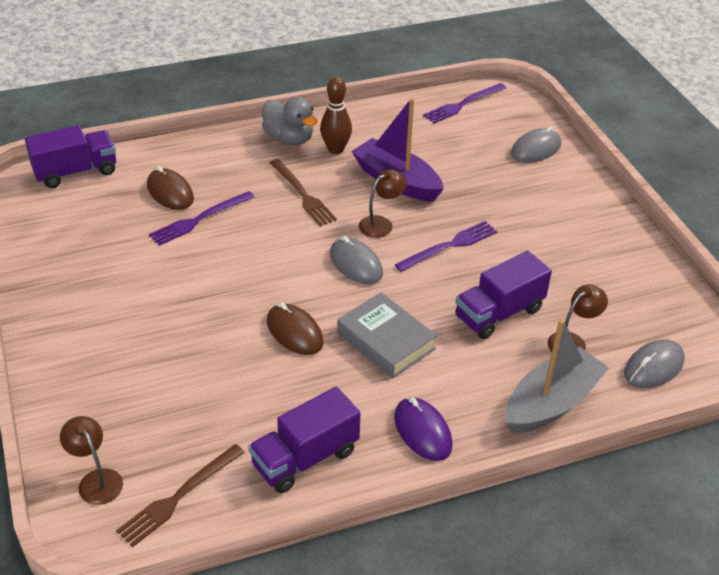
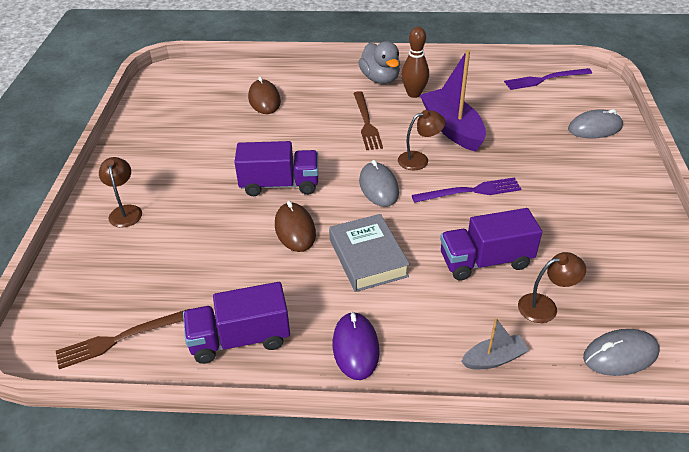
camera: 25 degrees right, 0 degrees up
purple truck [25,125,116,188] -> purple truck moved to [234,141,318,196]
brown lamp [60,416,123,505] -> brown lamp moved to [99,157,142,228]
purple fork [149,191,255,246] -> none
grey boat [505,319,609,433] -> grey boat [461,318,529,369], size x0.51

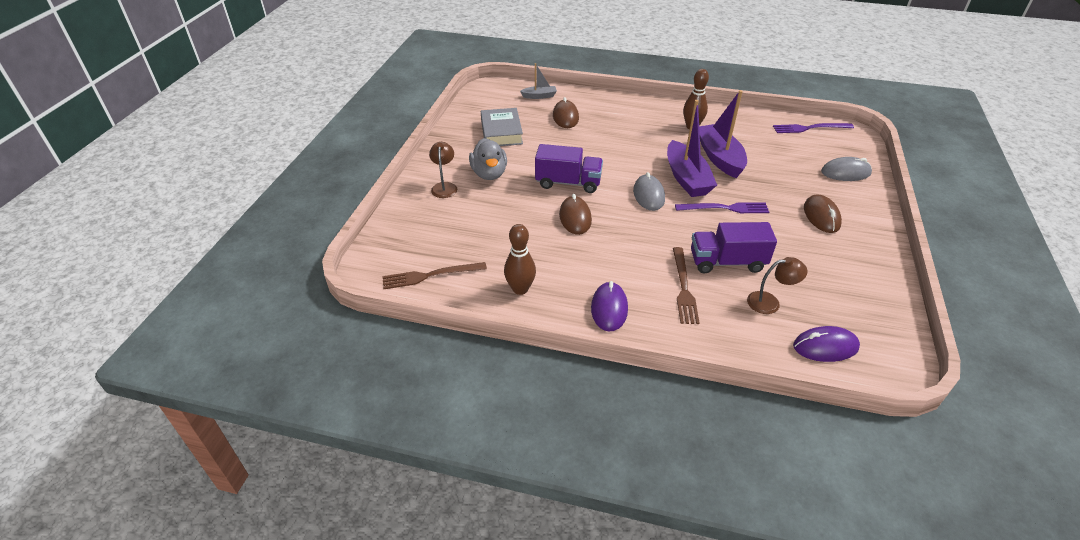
camera: 10 degrees right, 0 degrees up
purple truck [183,282,290,364] -> brown bowling pin [504,224,536,295]
grey book [329,214,410,292] -> grey book moved to [481,108,523,146]
brown fork [353,91,383,150] -> brown fork moved to [673,247,700,324]
grey duck [358,41,400,84] -> grey duck moved to [469,138,507,180]
brown lamp [398,110,445,170] -> purple boat [667,100,717,197]
grey boat [461,318,529,369] -> grey boat moved to [520,63,557,99]
grey mouse [583,329,659,376] -> purple mouse [793,326,860,362]
none -> brown mouse [804,195,842,233]

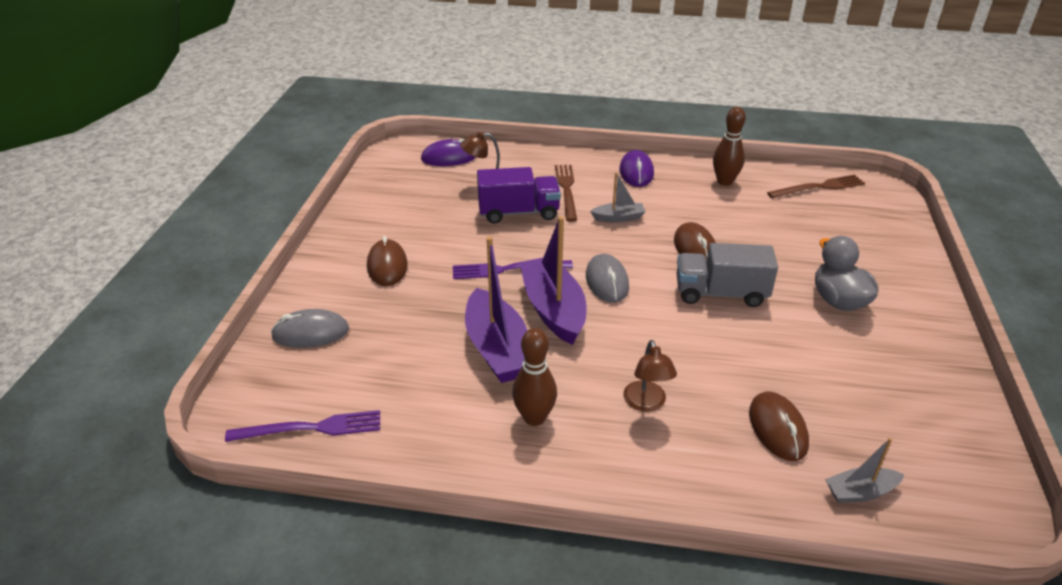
camera: 175 degrees right, 5 degrees down
brown lamp [429,142,457,198] -> brown lamp moved to [623,340,677,411]
grey book [481,108,523,146] -> none
purple truck [535,144,603,193] -> grey truck [677,243,778,307]
none -> grey boat [590,172,646,222]

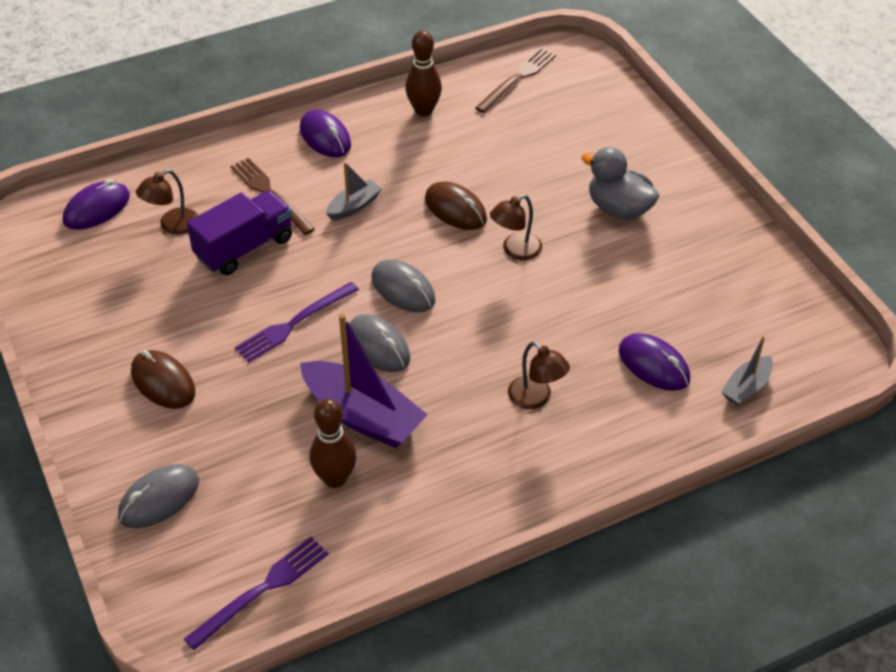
camera: 35 degrees left, 10 degrees up
brown bowling pin [512,328,557,426] -> brown bowling pin moved to [309,399,356,488]
purple boat [520,216,586,345] -> grey mouse [349,314,410,372]
grey truck [677,243,778,307] -> brown lamp [490,195,542,260]
brown mouse [749,391,809,461] -> purple mouse [619,333,690,391]

